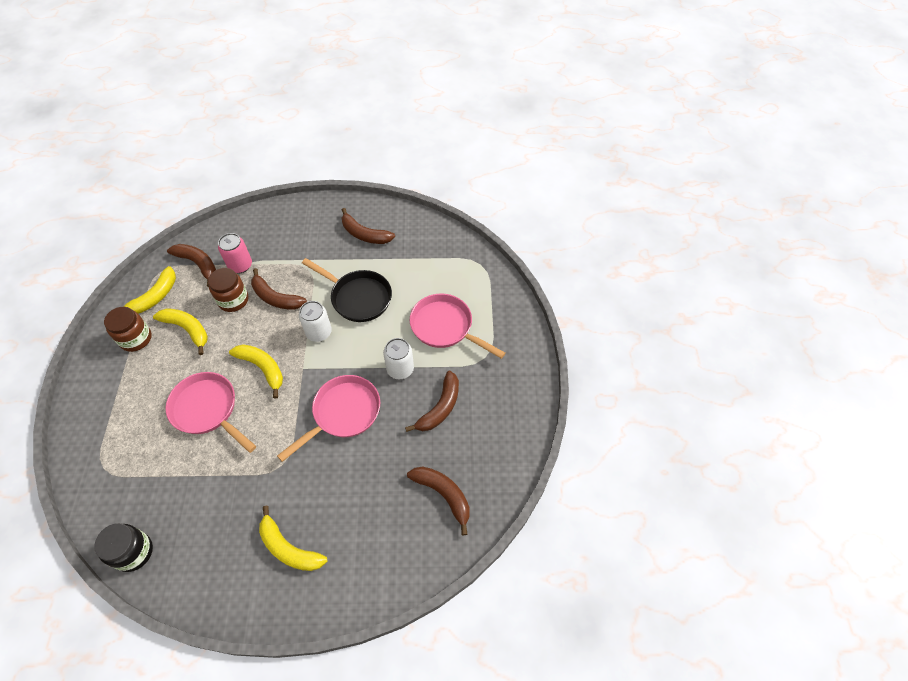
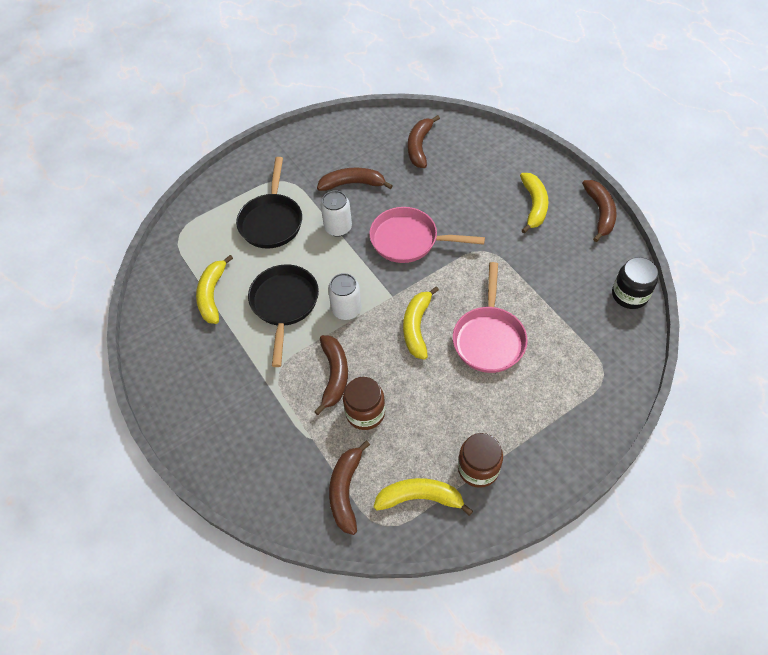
camera: 120 degrees left, 0 degrees up
yellow banana [153,308,208,355] -> yellow banana moved to [196,255,233,324]
pink can [218,233,252,273] -> none
brown banana [342,208,395,244] -> brown banana moved to [582,180,617,242]
pink pan [410,294,505,359] -> black pan [236,157,302,249]

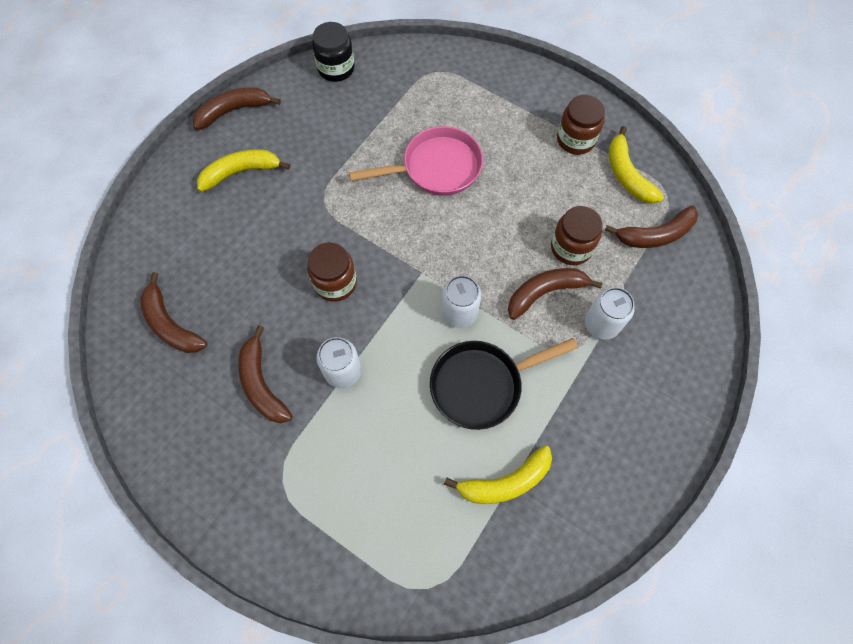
camera: 115 degrees left, 10 degrees up
black pan [236,157,302,249] -> none
pink pan [369,207,485,263] -> brown jar [307,243,357,302]
yellow banana [403,286,439,360] -> none
brown banana [408,115,440,168] -> brown banana turned 60 degrees clockwise [140,272,207,353]
none -> white can [585,287,635,340]

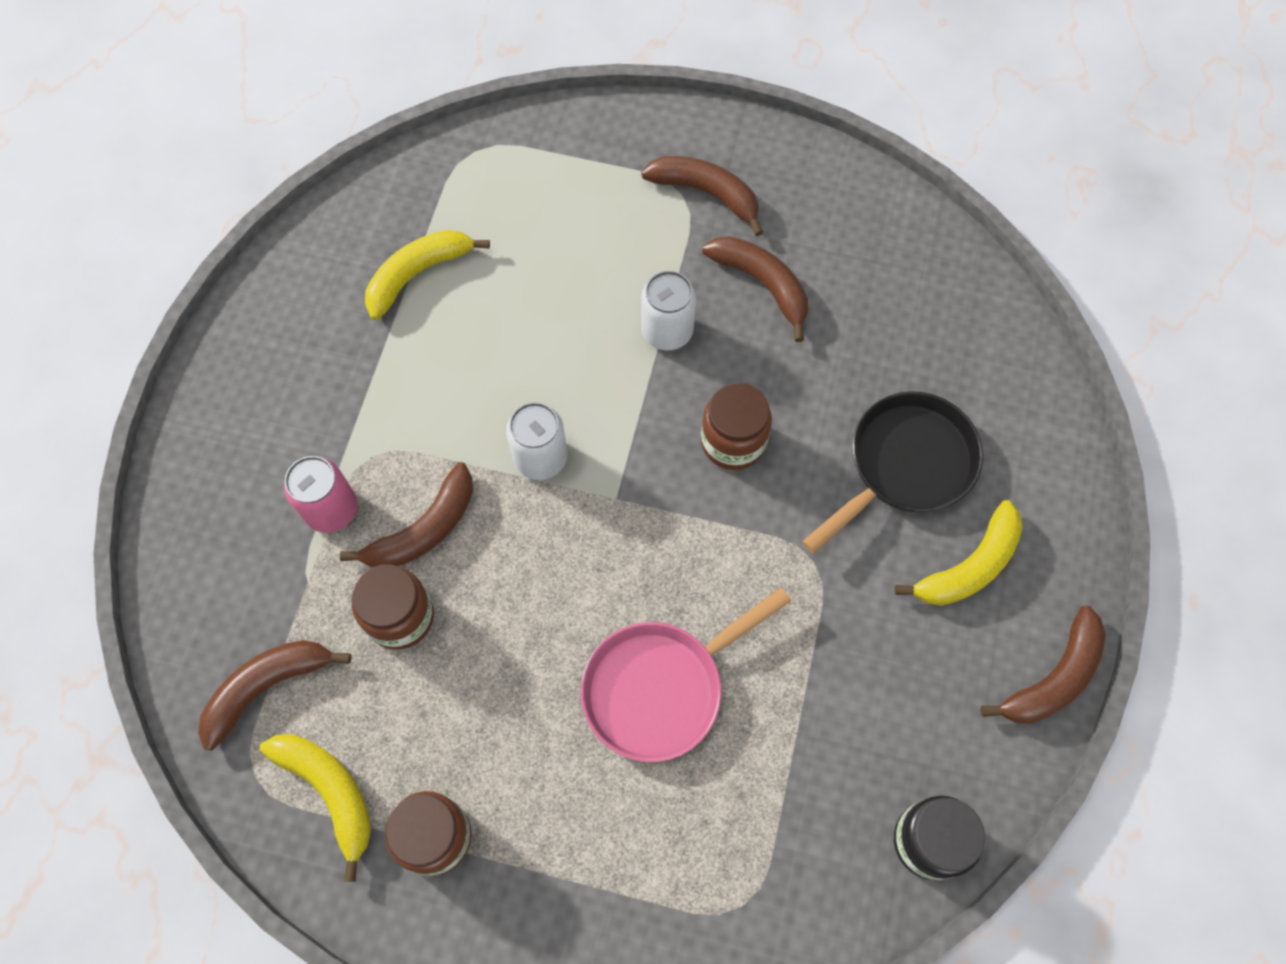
camera: 160 degrees right, 0 degrees up
brown banana [140,272,207,353] -> brown banana moved to [641,156,763,237]
black pan [430,338,578,430] -> black pan moved to [802,391,983,554]
white can [585,287,635,340] -> pink can [284,456,357,533]

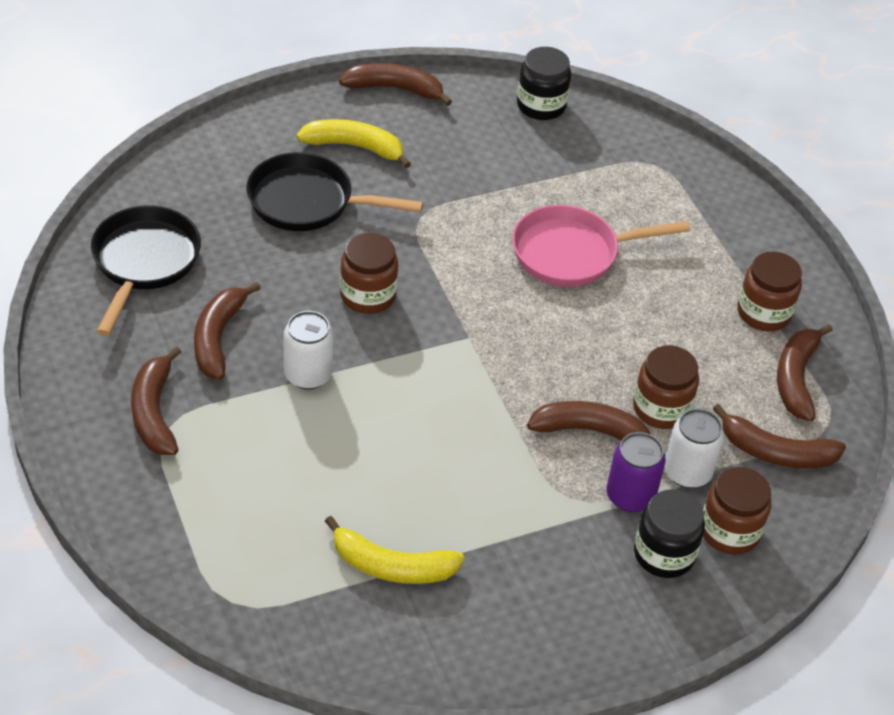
camera: 130 degrees left, 20 degrees down
yellow banana [260,734,371,882] -> brown banana [777,324,833,421]
pink can [284,456,357,533] -> purple can [606,432,666,512]
white can [506,402,568,480] -> white can moved to [664,409,724,488]
pink pan [581,587,791,762] -> pink pan turned 150 degrees clockwise [512,205,690,287]
none -> black pan [91,206,201,336]
none -> black jar [634,489,705,578]
none -> brown jar [703,467,771,555]

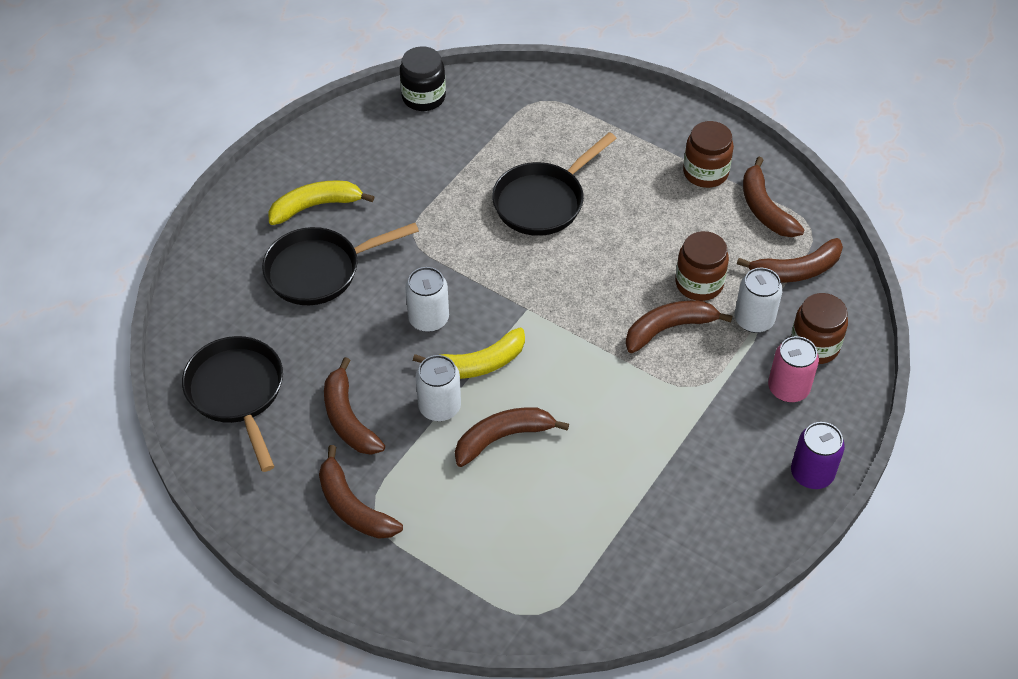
camera: 30 degrees left, 5 degrees up
yellow banana [325,516,465,584] -> yellow banana moved to [413,327,525,379]
brown banana [339,63,452,106] -> brown banana moved to [455,407,569,467]
brown jar [340,233,398,314] -> white can [405,267,449,332]
pink pan [512,205,690,287] -> black pan [492,132,617,236]
purple can [606,432,666,512] -> purple can moved to [791,422,845,489]
black jar [634,489,705,578] -> pink can [768,336,819,402]

